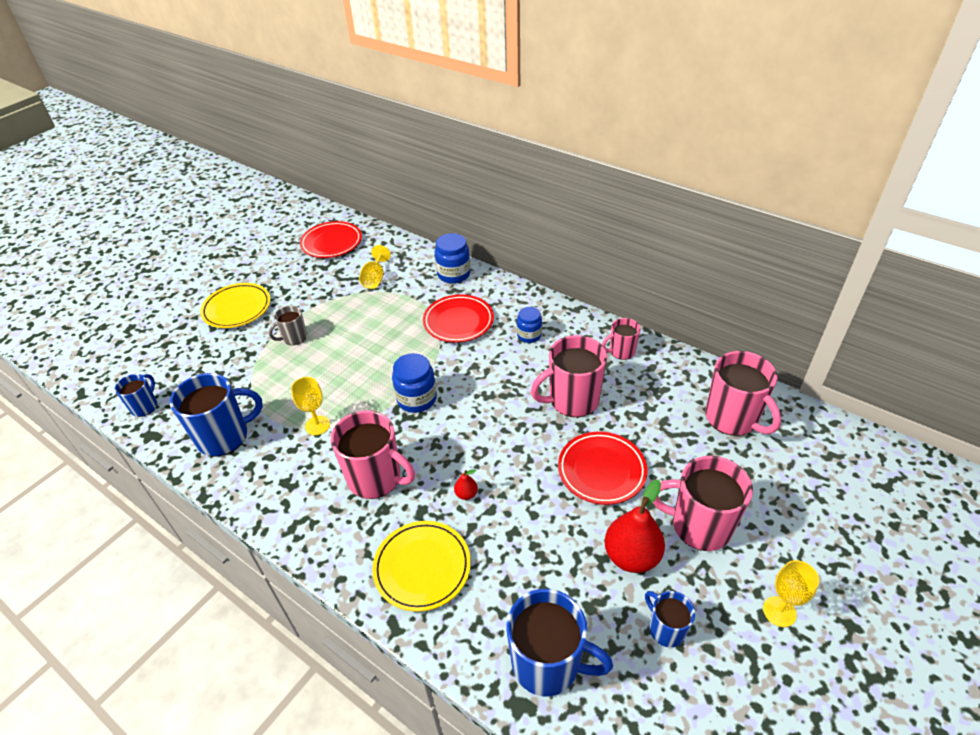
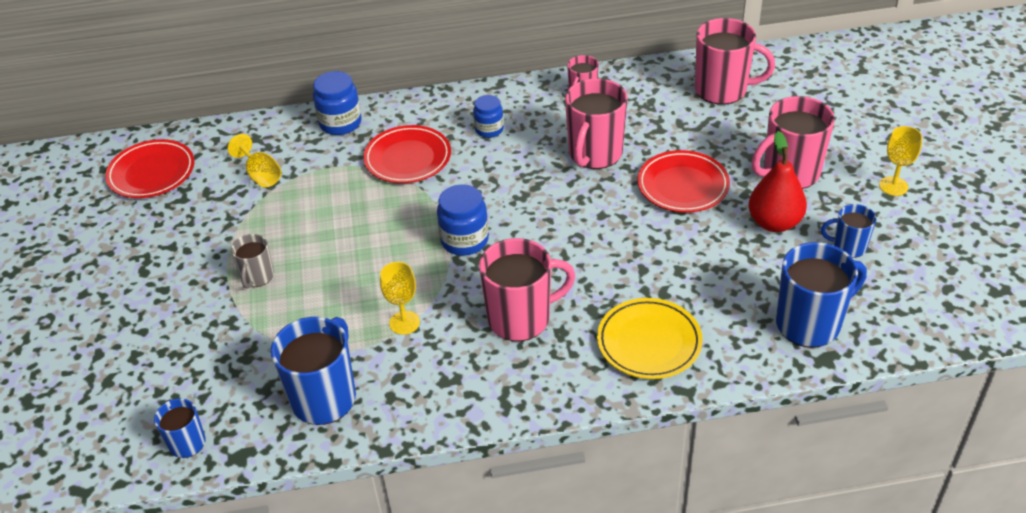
camera: 45 degrees left, 0 degrees up
yellow plate [200,283,271,328] -> none
red pear [454,469,478,500] -> none

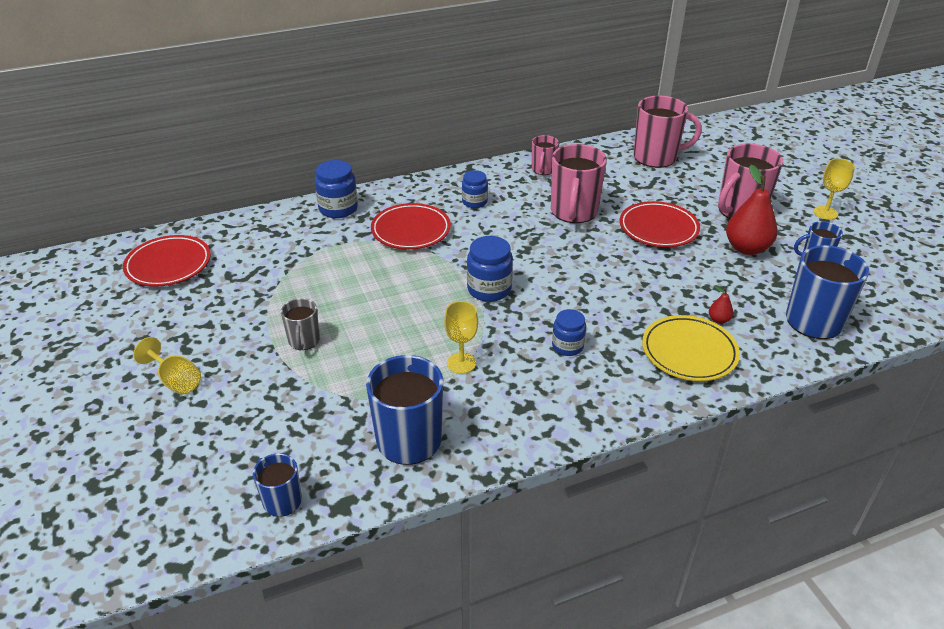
camera: 15 degrees left, 5 degrees down
yellow goblet [228,134,281,187] -> yellow goblet moved to [133,337,201,395]
pink mug [479,238,575,341] -> blue jar [552,309,586,356]
none -> red pear [709,286,733,324]

